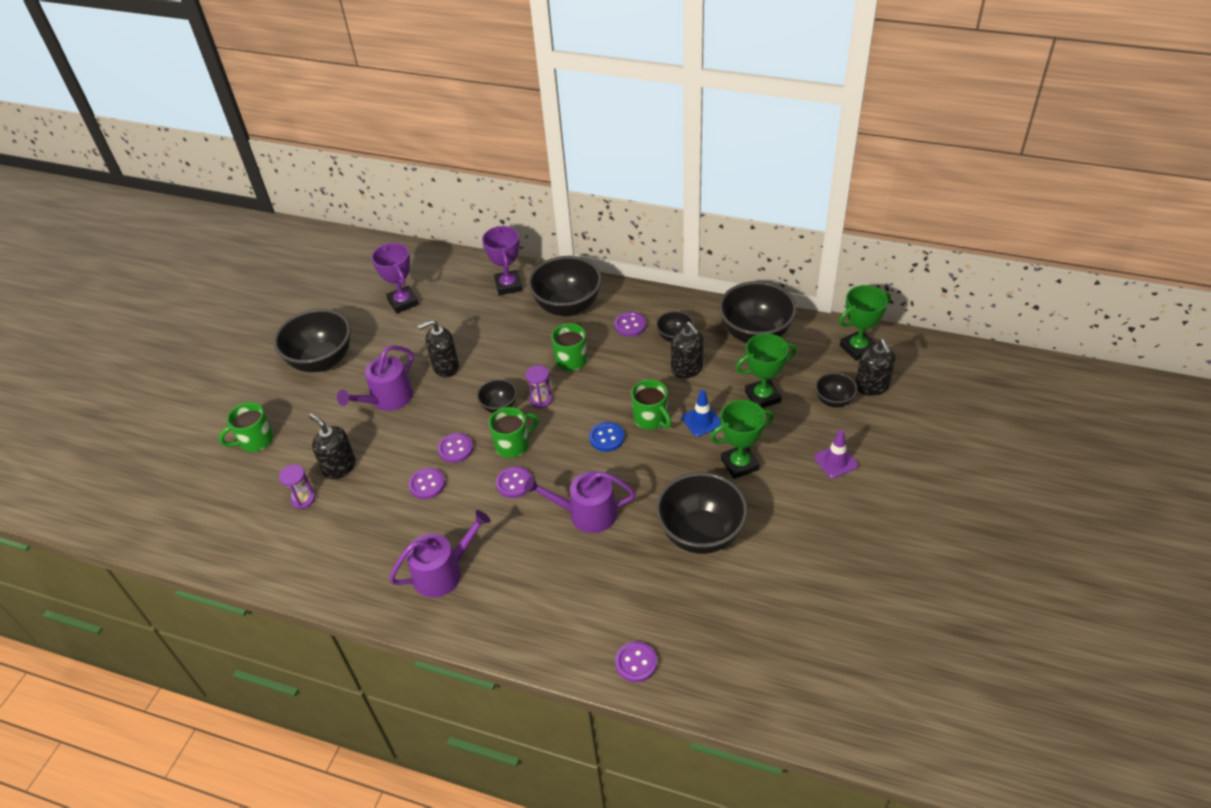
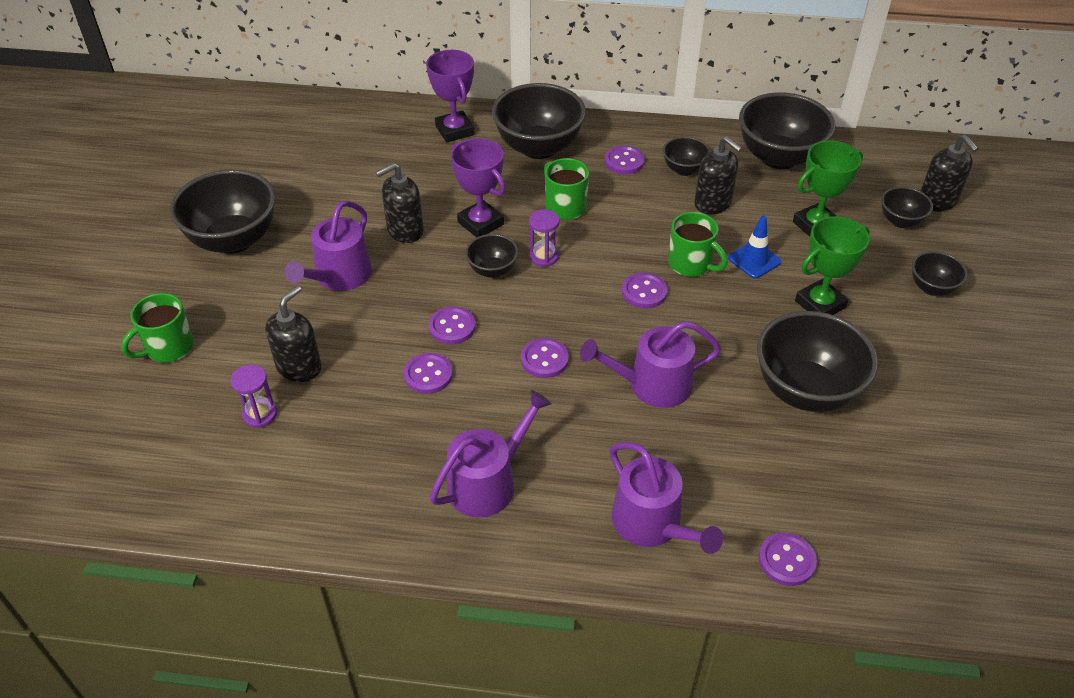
camera: 15 degrees left, 0 degrees up
black soap dispenser [309,414,356,479] -> black soap dispenser turned 90 degrees clockwise [265,286,322,382]
purple trophy [371,243,419,314] -> purple trophy moved to [451,138,505,238]
green mug [489,407,539,458] -> none
blue button [589,422,624,452] -> purple button [622,272,667,309]
purple traffic cone [814,430,858,478] -> black bowl [912,251,968,296]
green trophy [839,285,891,361] -> none
none -> purple watering can [610,442,723,554]

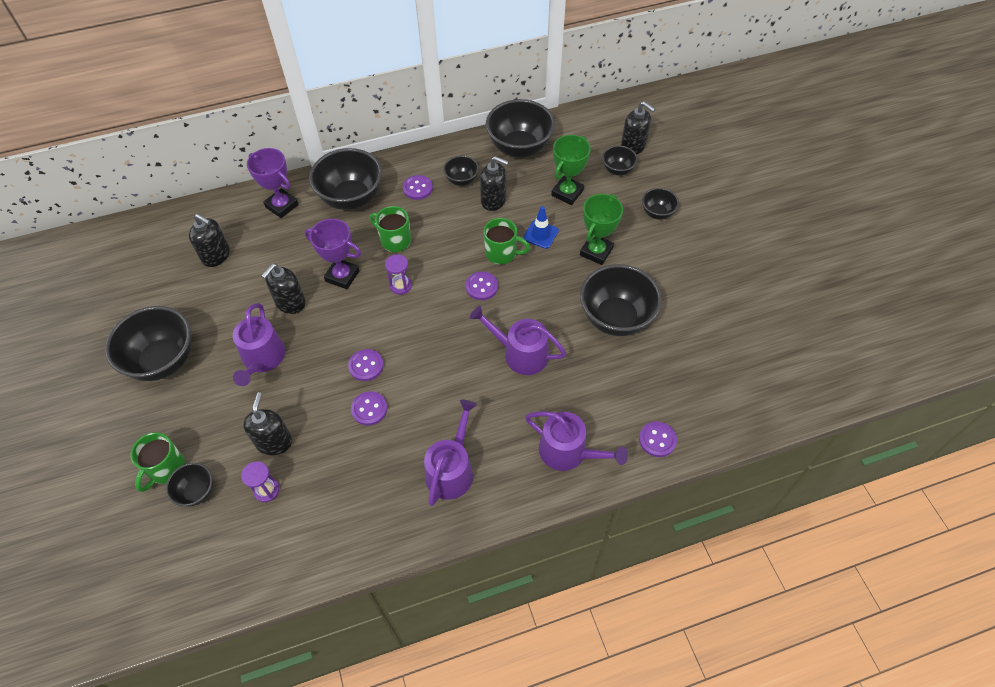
camera: 25 degrees left, 10 degrees up
black bowl [465,234,518,278] -> black bowl moved to [166,463,213,507]
purple button [521,338,569,378] -> none
purple watering can [580,321,721,408] -> purple watering can turned 60 degrees clockwise [470,306,566,375]
none -> black soap dispenser [189,214,230,267]

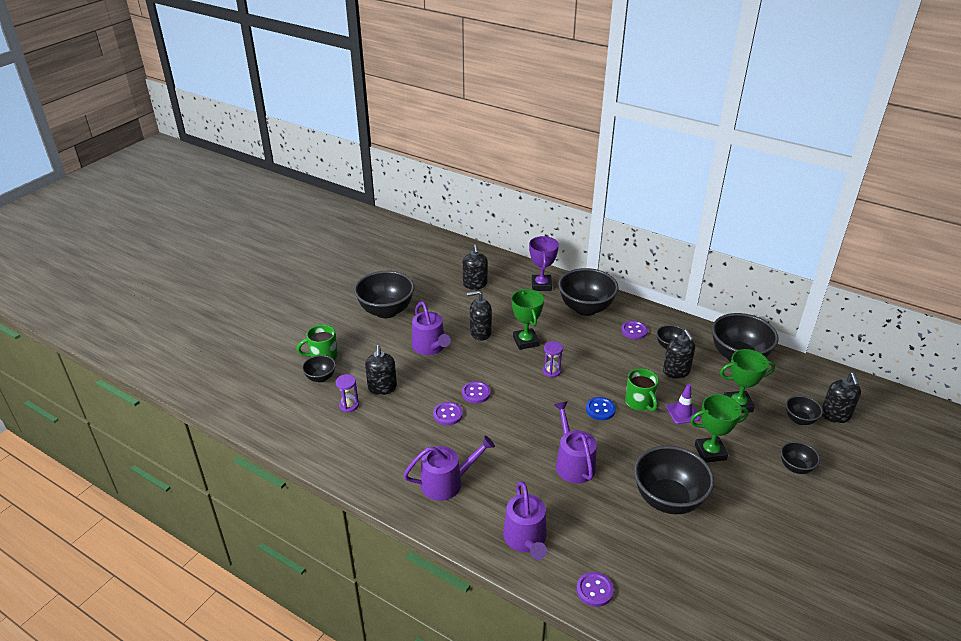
camera: 50 degrees right, 20 degrees down
purple watering can [233,303,285,386] -> purple watering can turned 75 degrees counterclockwise [412,301,451,355]
black soap dispenser [243,392,292,455] -> black soap dispenser turned 120 degrees clockwise [365,345,397,395]
purple trophy [305,219,361,289] -> green trophy [512,289,544,350]
green mug [370,206,411,252] -> none
purple button [466,271,498,300] -> blue button [586,397,616,420]
blue traffic cone [523,206,559,249] -> purple traffic cone [666,384,700,424]

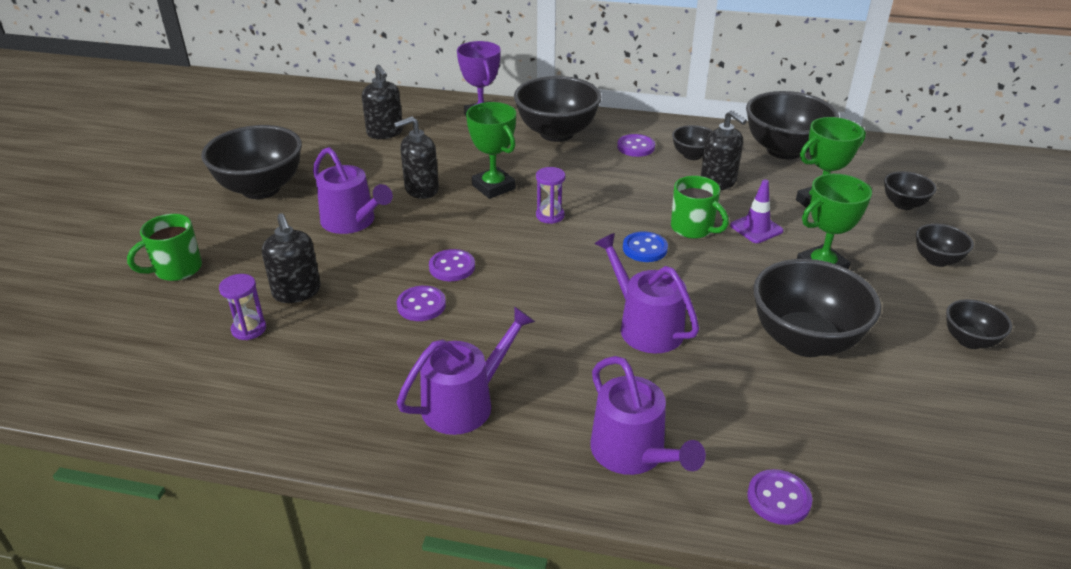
camera: 20 degrees left, 0 degrees up
black bowl [302,355,336,382] -> black bowl moved to [946,299,1012,349]
black soap dispenser [822,373,861,423] -> none

